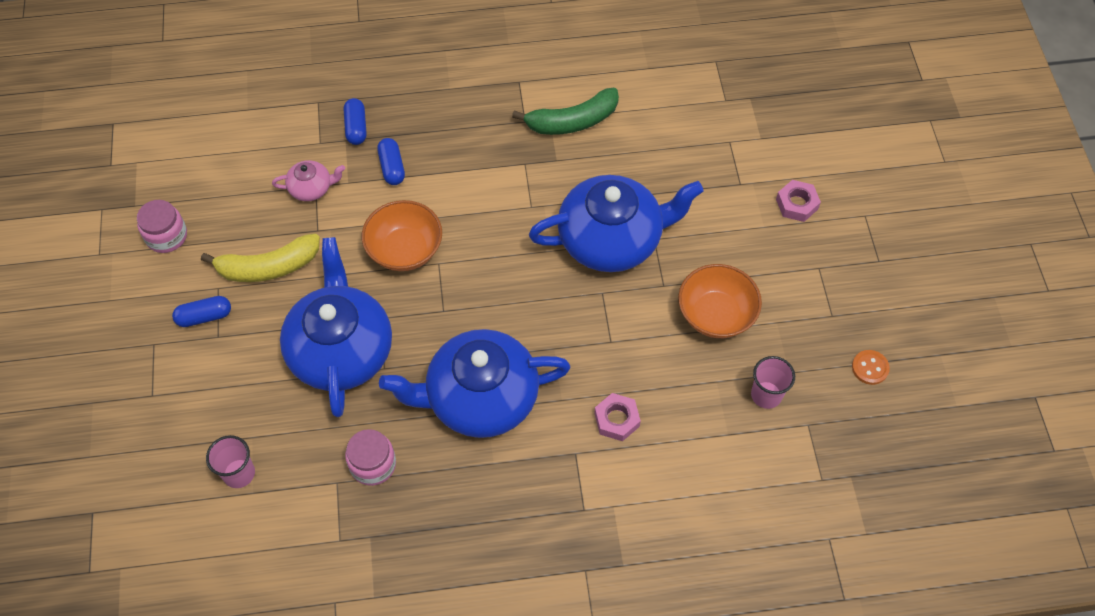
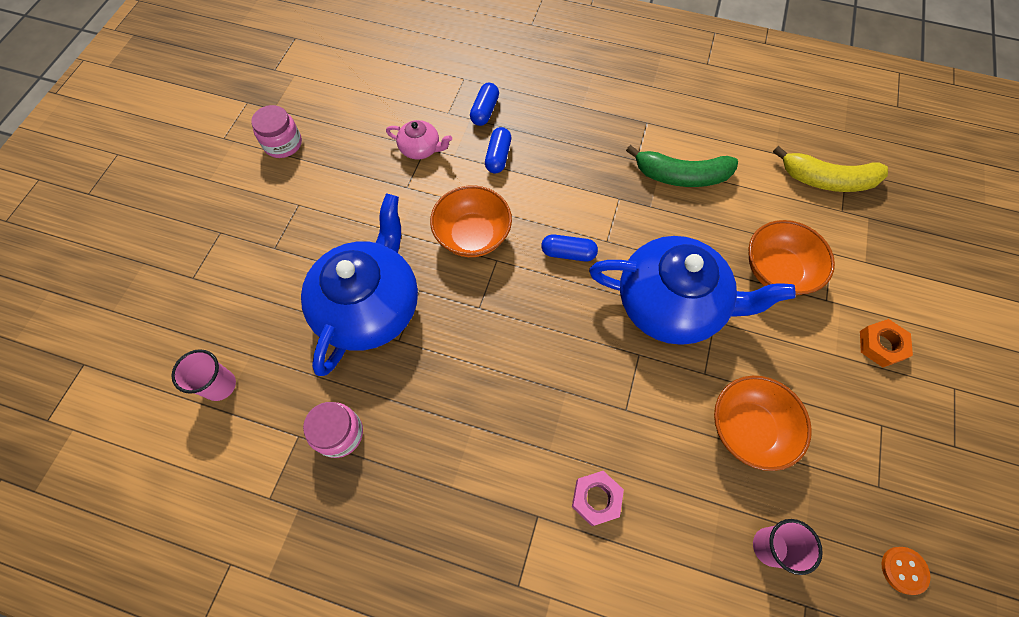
camera: 25 degrees right, 5 degrees up
blue capsule [172,296,231,327] -> blue capsule moved to [541,234,598,261]
yellow banana [201,233,320,282] -> yellow banana moved to [773,146,888,192]
blue teapot [379,329,571,438] -> none
pink nut [776,180,821,222] -> orange nut [860,319,913,367]
none -> orange bowl [748,220,835,295]

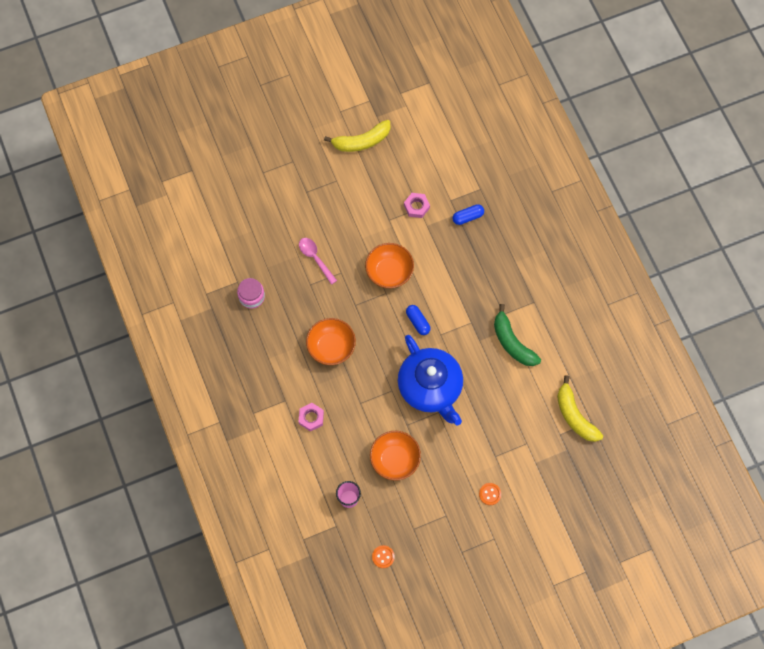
camera: 50 degrees right, 5 degrees up
pink cup [172,349,236,401] -> none
pink jar [251,105,302,158] -> yellow banana [324,120,391,152]
blue teapot [301,193,418,376] -> pink spoon [299,238,337,285]
pink teapot [386,120,452,160] -> pink nut [404,193,430,218]
blue capsule [485,127,511,173] -> none
orange bowl [748,220,835,295] -> orange bowl moved to [306,318,356,365]
orange nut [860,319,913,367] -> orange button [479,483,501,505]

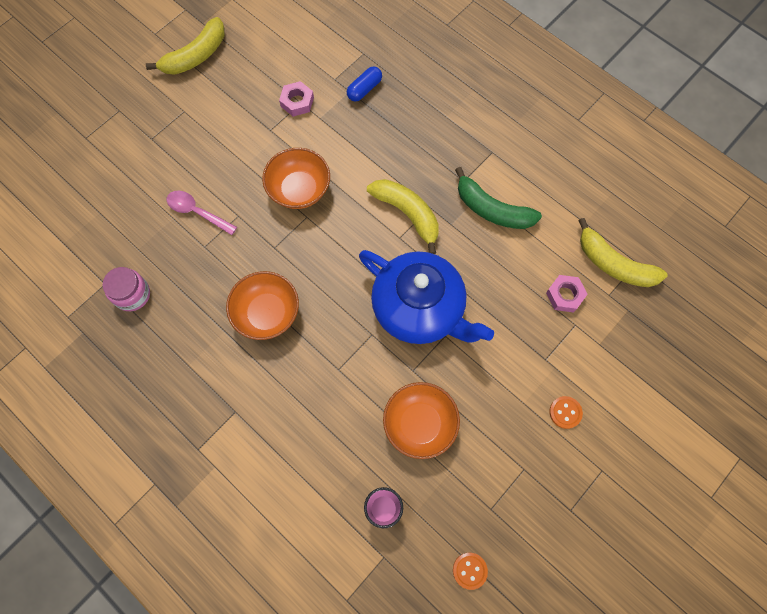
camera: 25 degrees left, 0 degrees up
pink nut [299,403,324,432] -> pink nut moved to [546,275,588,312]
blue capsule [406,305,431,335] -> none
none -> yellow banana [367,179,439,254]

